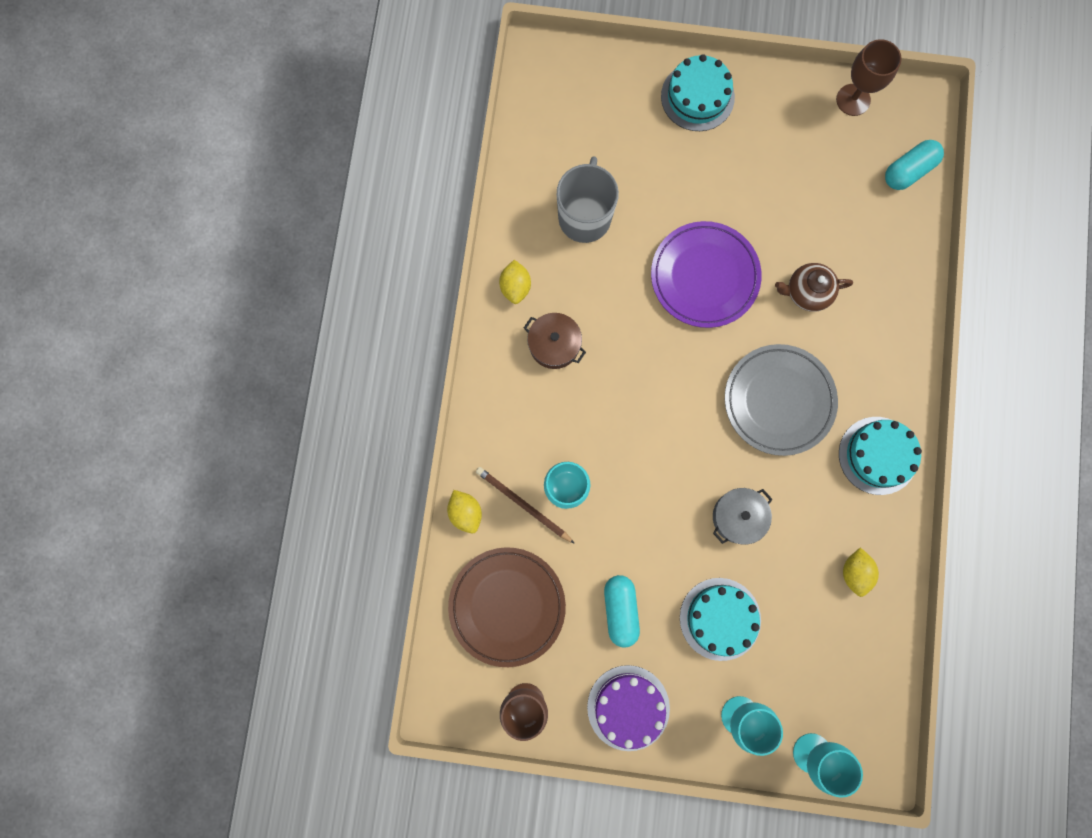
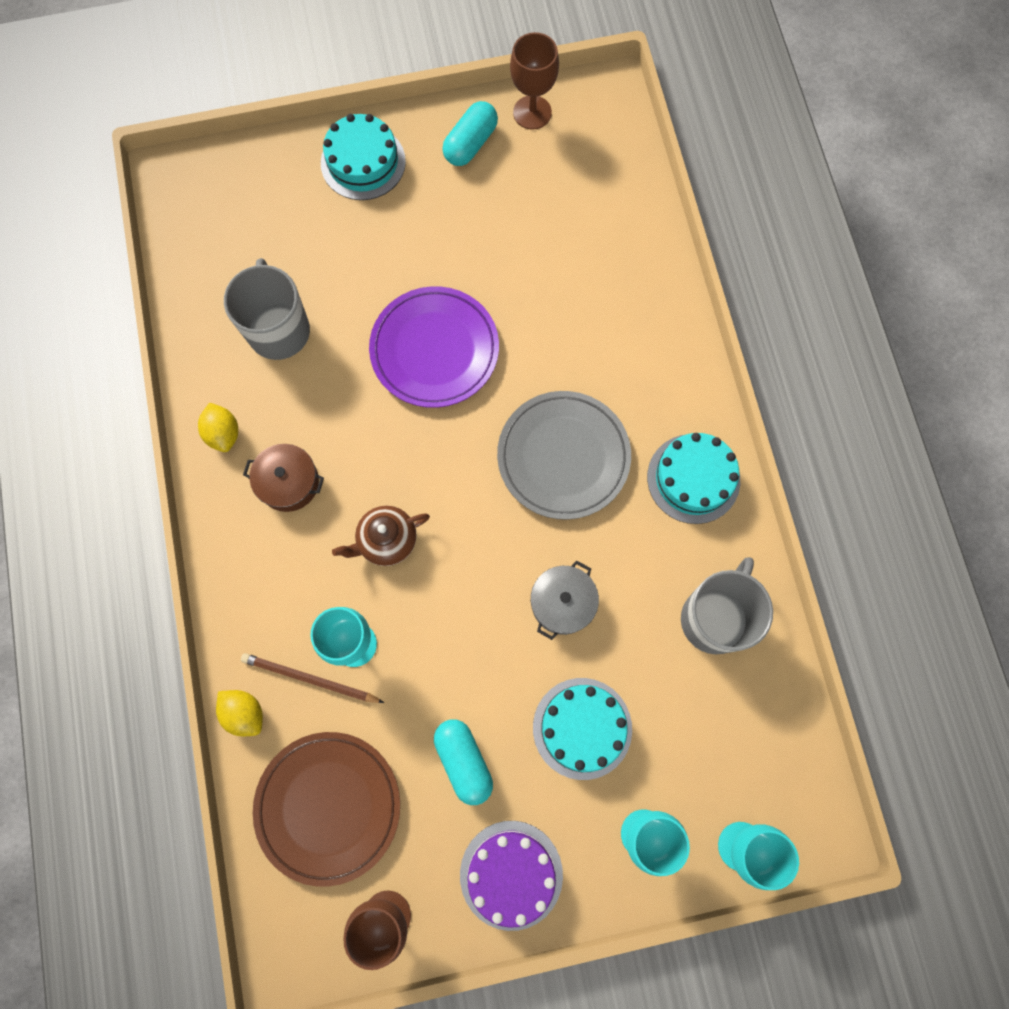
camera: 20 degrees left, 5 degrees down
brown teapot [775,263,853,312] -> brown teapot moved to [332,506,430,566]
yellow lemon [843,547,879,597] -> grey mug [681,557,773,654]
turquoise capsule [885,140,944,190] -> turquoise capsule moved to [442,101,498,166]

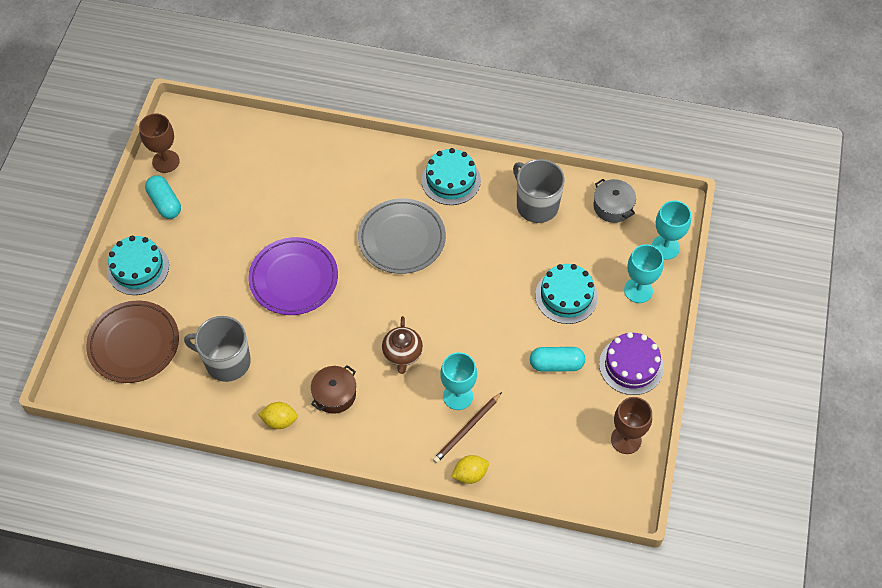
camera: 65 degrees left, 15 degrees down
brown plate [253,732,400,887] -> brown plate moved to [86,301,179,383]
grey pot [531,561,599,640] -> grey pot moved to [594,179,636,223]

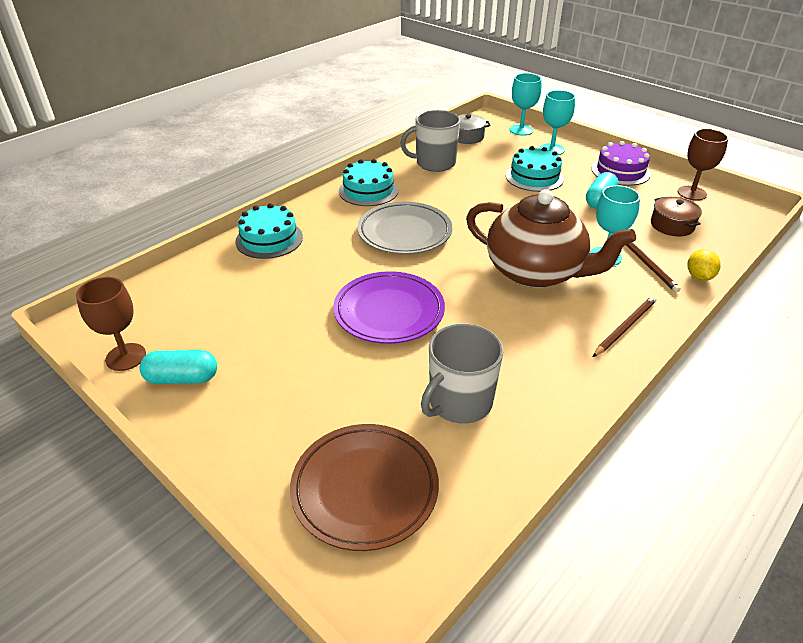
camera: 60 degrees left, 20 degrees down
turquoise cake [107,236,169,295] -> turquoise cake moved to [235,203,303,259]
yellow lemon [258,402,298,429] -> none
brown pot [311,365,356,414] -> brown pot moved to [651,197,702,237]
brown teapot [382,316,423,374] -> brown teapot [466,189,636,288], size x2.18
none -> brown pencil [593,296,657,357]

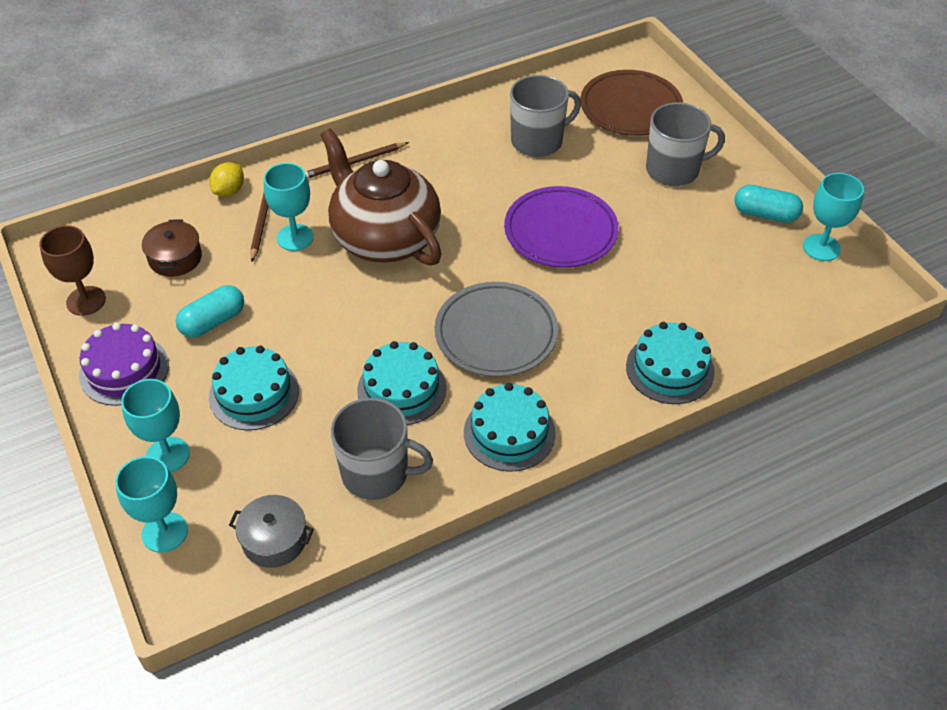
camera: 160 degrees left, 10 degrees up
brown goblet [76,277,146,371] -> turquoise goblet [803,173,864,261]
none -> turquoise cake [357,341,447,425]
none -> grey mug [646,102,725,186]

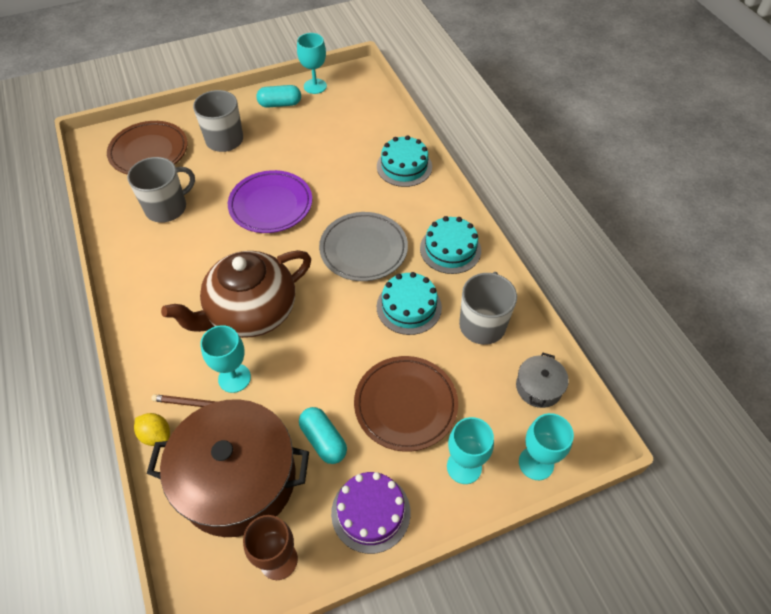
camera: 85 degrees left, 5 degrees up
brown pot [142,219,202,277] -> brown pot [147,399,309,537], size x2.31
turquoise cake [209,346,299,430] -> brown plate [354,356,458,452]
brown pencil [305,142,409,179] -> none
grey mug [510,75,581,157] -> grey mug turned 75 degrees clockwise [127,157,195,223]
turquoise capsule [734,185,803,223] -> turquoise capsule turned 60 degrees clockwise [256,85,301,108]

